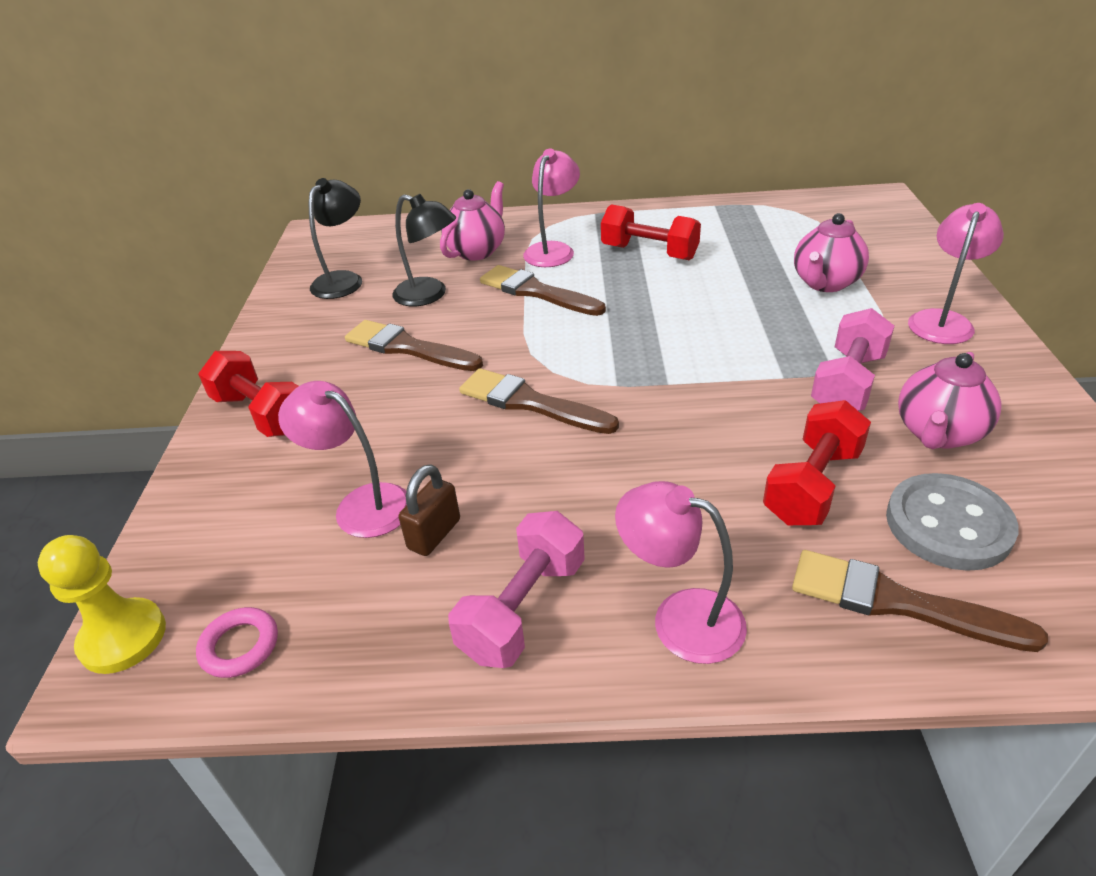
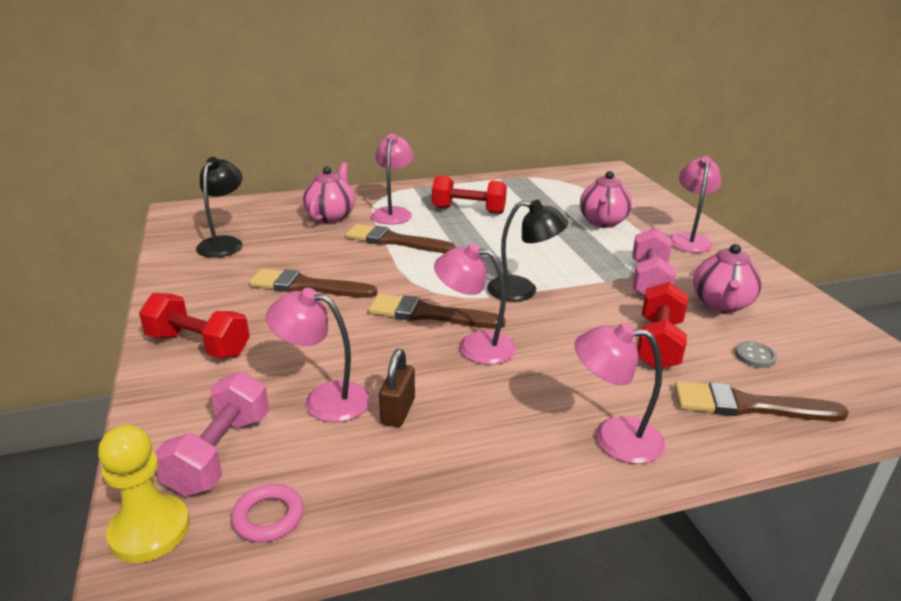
camera: 20 degrees left, 10 degrees down
black lamp [392,194,456,306] -> black lamp moved to [487,200,568,301]
pink dumbbell [448,511,585,668] -> pink dumbbell moved to [155,371,269,496]
grey button [886,473,1019,571] -> grey button [735,341,777,368], size x0.47
none -> pink lamp [434,244,516,365]

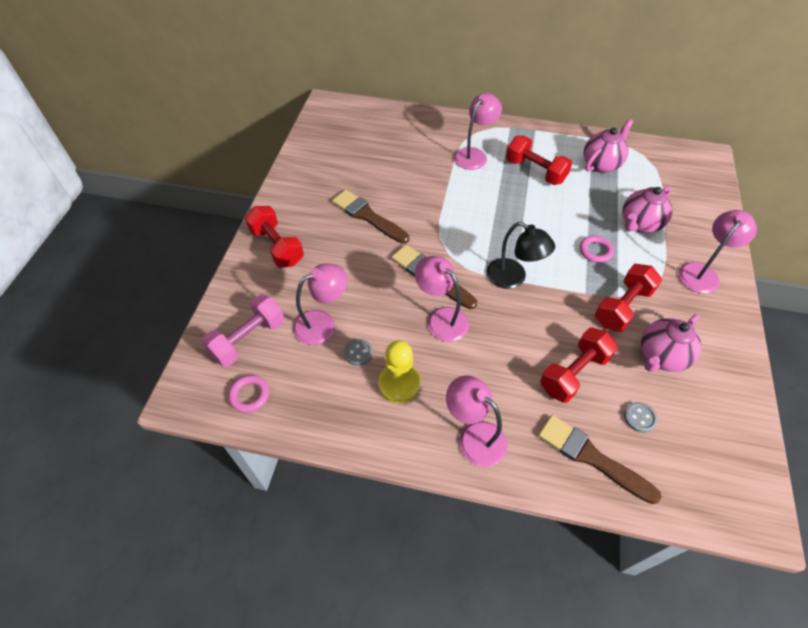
camera: 30 degrees right, 25 degrees up
yellow pawn [98,425,190,563] -> yellow pawn moved to [378,340,421,404]
black lamp [196,157,243,258] -> none
pink lamp [266,288,370,422] -> pink lamp turned 105 degrees clockwise [293,263,347,345]
pink teapot [303,162,355,223] -> pink teapot moved to [584,119,634,173]
brown brush [346,224,456,253] -> none
brown padlock [379,349,415,427] -> grey button [344,339,373,366]
pink dumbbell [632,228,676,296] -> red dumbbell [595,264,662,332]
none -> pink ring [580,236,614,263]

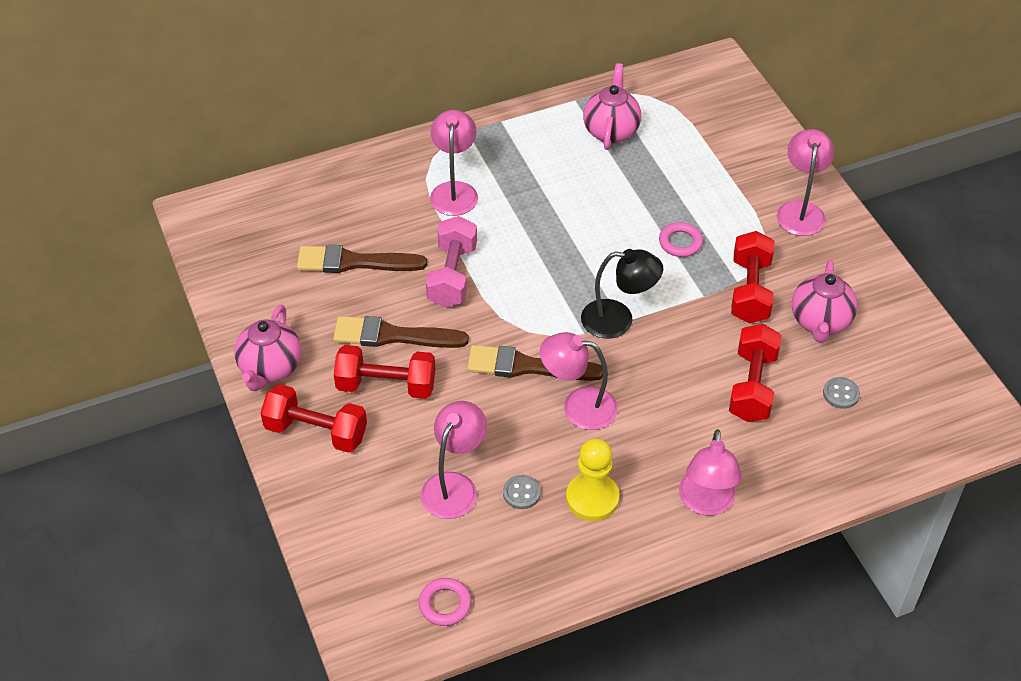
camera: 35 degrees left, 5 degrees down
pink dumbbell [202,294,285,367] -> pink dumbbell moved to [426,216,477,307]
pink lamp [446,375,507,467] -> pink lamp turned 90 degrees counterclockwise [679,429,742,515]
red dumbbell [506,136,572,185] -> red dumbbell moved to [334,345,435,399]
brown brush [538,415,662,504] -> brown brush moved to [297,245,427,273]
pink teapot [622,186,673,233] -> pink teapot moved to [234,305,301,391]

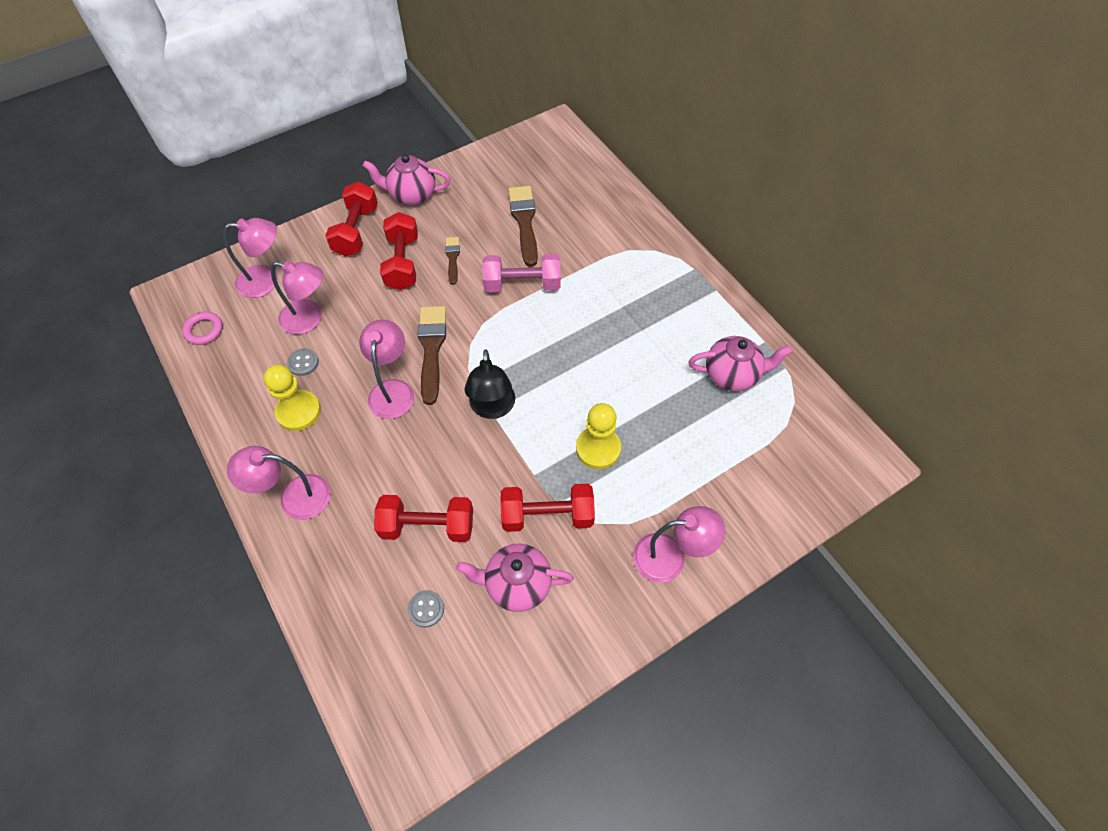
camera: 80 degrees right, 10 degrees up
brown brush [333,316,469,348] -> brown brush [445,237,460,285], size x0.56
pink lamp [430,110,478,216] -> pink lamp moved to [224,218,278,298]
pink ring [659,222,703,257] -> yellow pawn [576,403,621,469]

